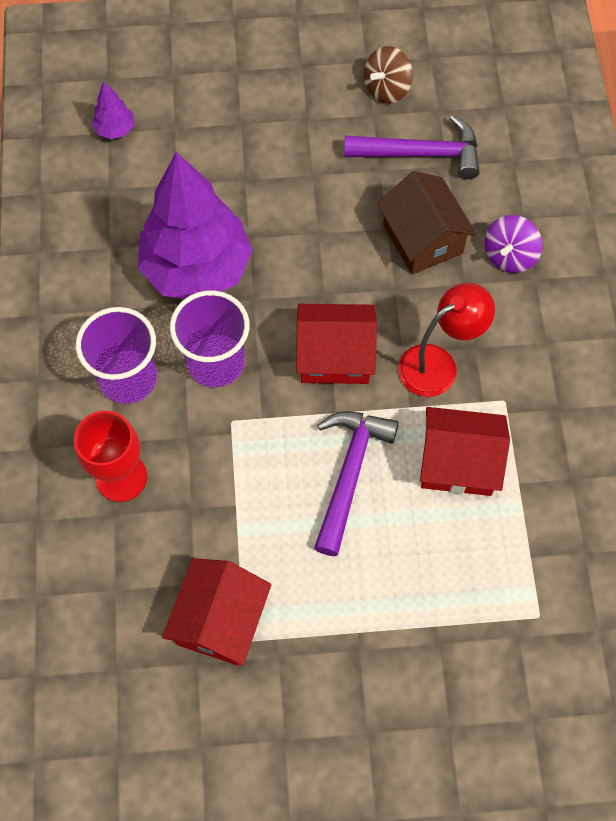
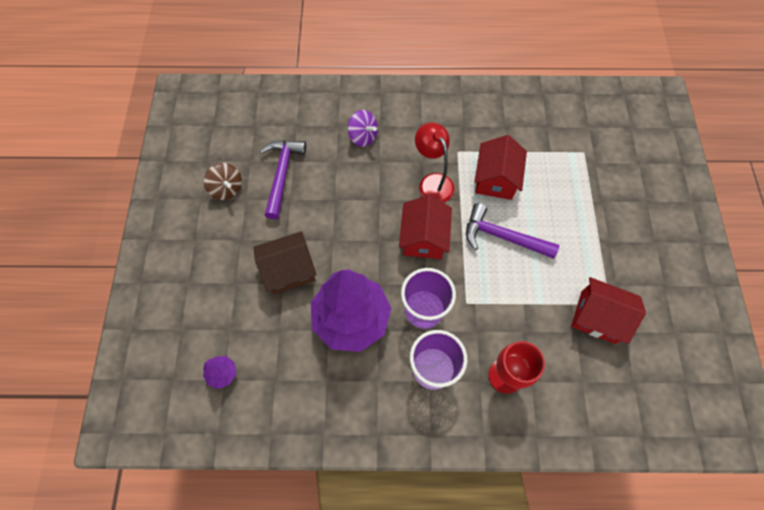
camera: 85 degrees left, 0 degrees up
brown house [377,171,476,275] -> brown house moved to [254,231,317,295]

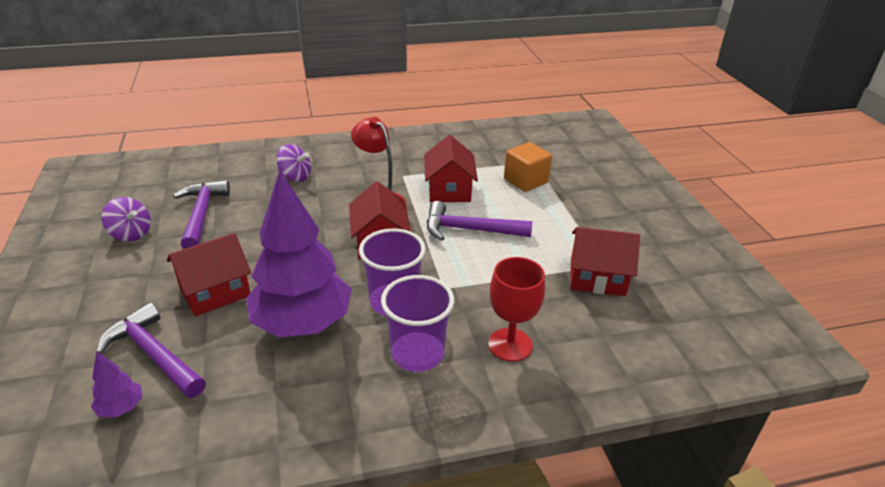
camera: 15 degrees left, 30 degrees down
brown spinning top [204,163,242,200] -> purple spinning top [102,197,151,241]
brown house [254,231,317,295] -> red house [167,233,251,316]
none -> purple hammer [97,302,206,398]
none -> orange cube [504,142,552,192]

